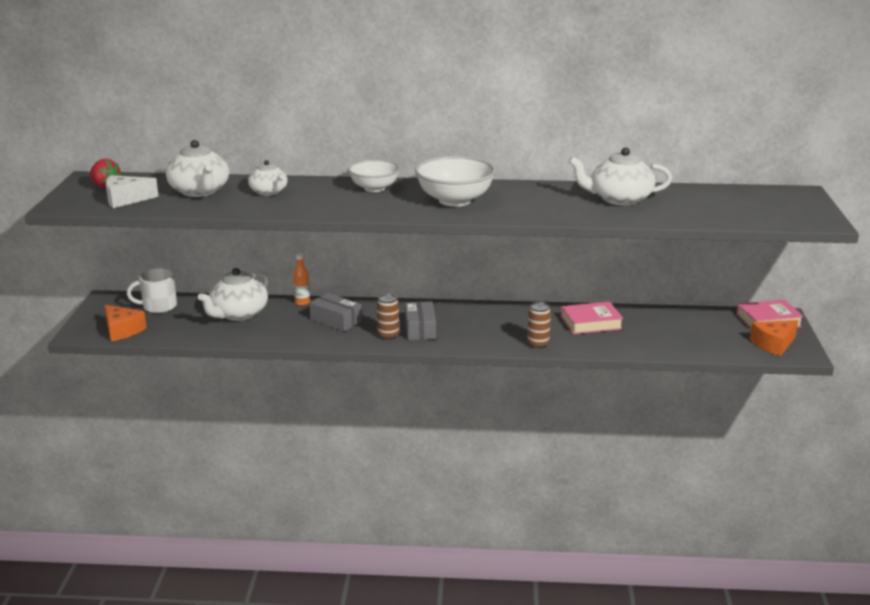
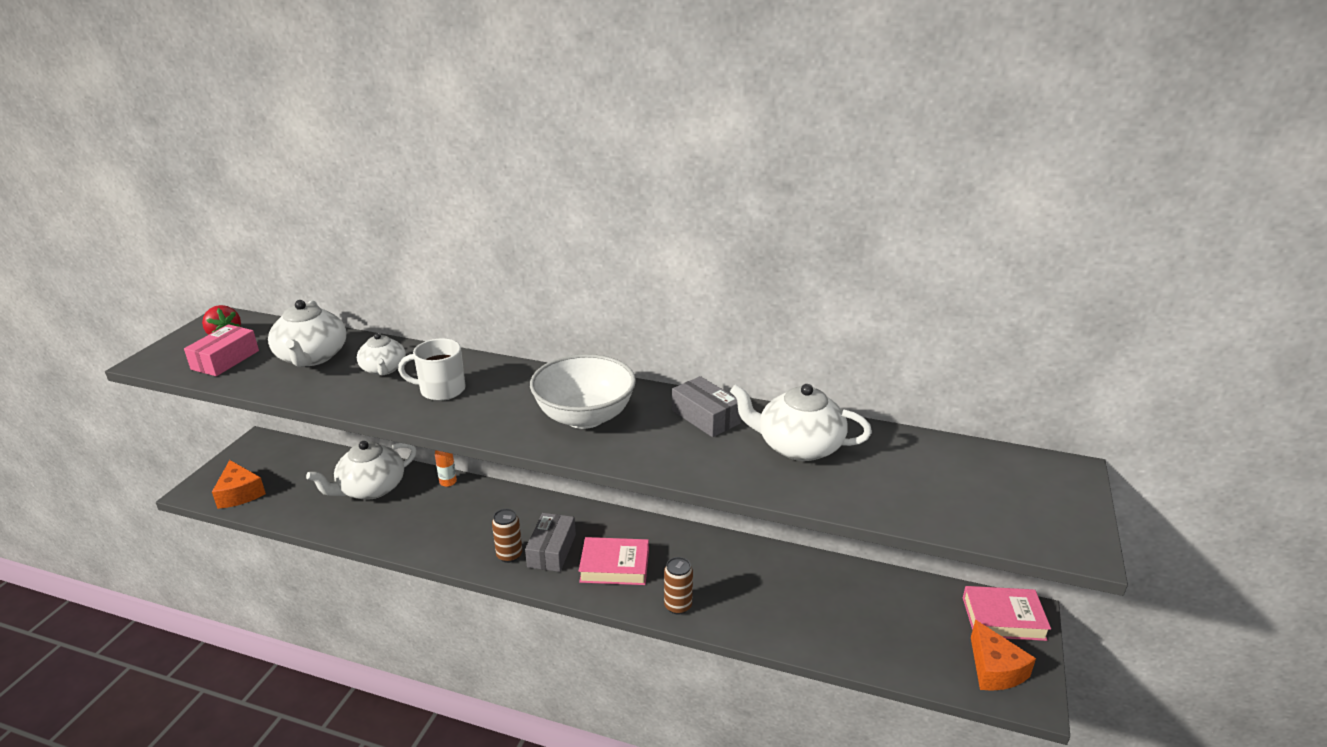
camera: 15 degrees right, 5 degrees up
white cheese [106,175,159,208] -> pink box [184,324,259,376]
white mug [127,268,177,313] -> white mug moved to [398,338,466,401]
grey box [310,293,362,332] -> grey box moved to [672,376,741,437]
white bowl [348,160,400,192] -> none
pink book [561,302,623,334] -> pink book moved to [579,537,649,585]
orange cheese [750,320,798,356] -> orange cheese turned 90 degrees counterclockwise [971,620,1036,691]

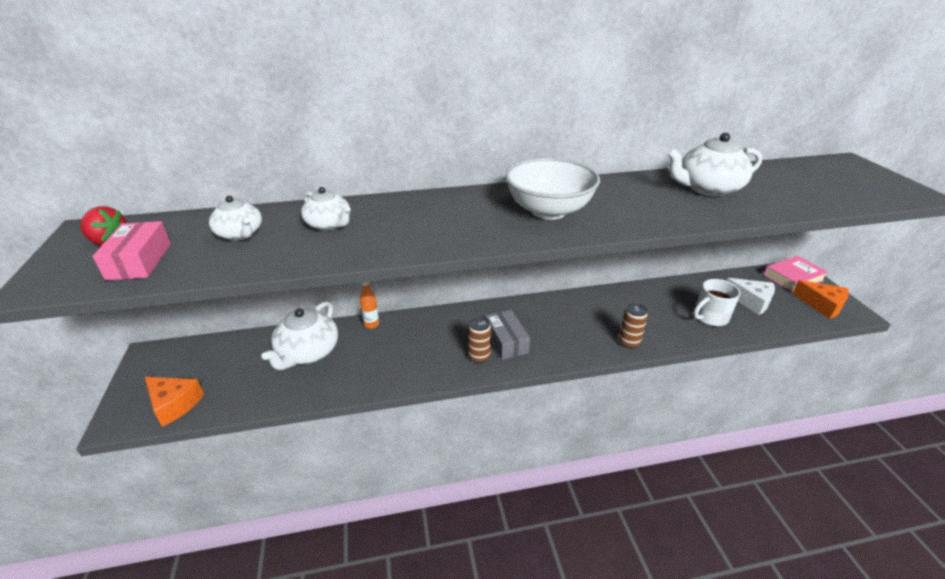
camera: 30 degrees left, 5 degrees up
white teapot [268,300,346,367] -> white teapot [209,196,262,241], size x0.63
white mug [398,338,466,401] -> white mug moved to [693,279,740,326]
pink book [579,537,649,585] -> none
grey box [672,376,741,437] -> none
none -> white cheese [727,278,775,315]

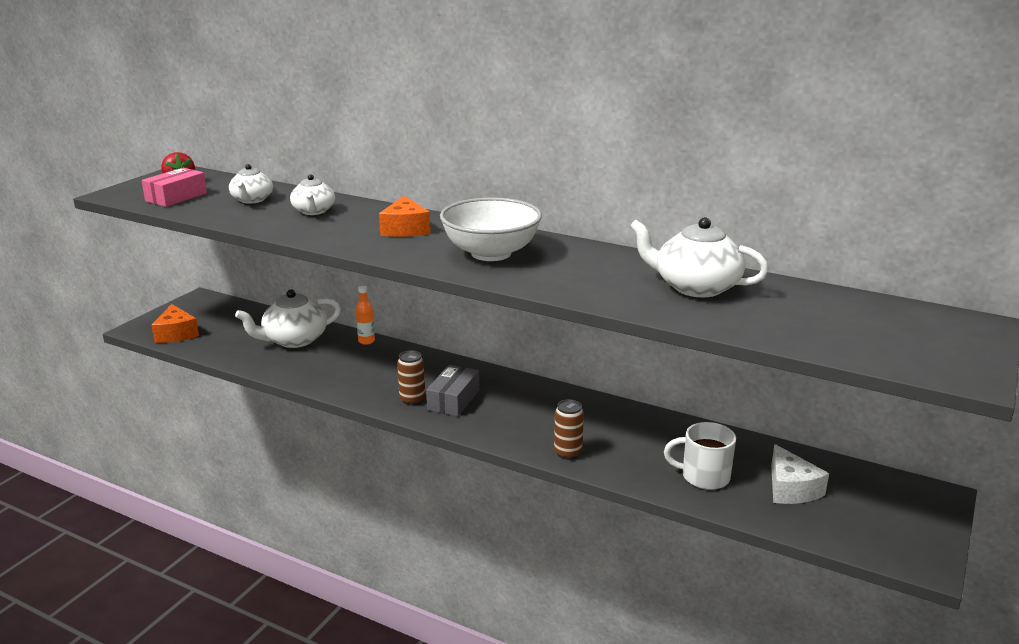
camera: 40 degrees right, 10 degrees down
pink book [764,256,829,292] -> none
orange cheese [792,280,849,319] -> orange cheese moved to [379,196,431,237]

